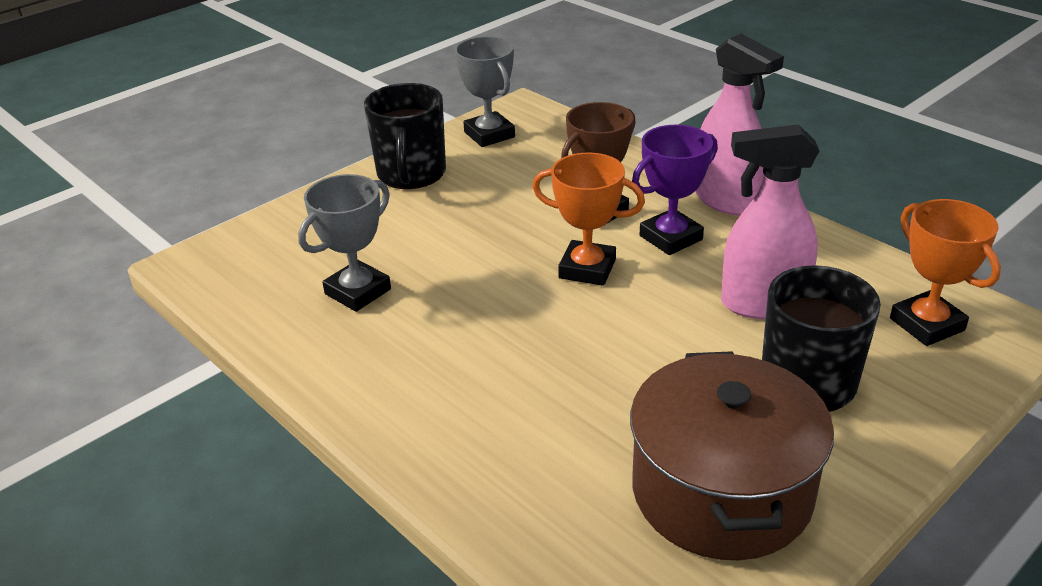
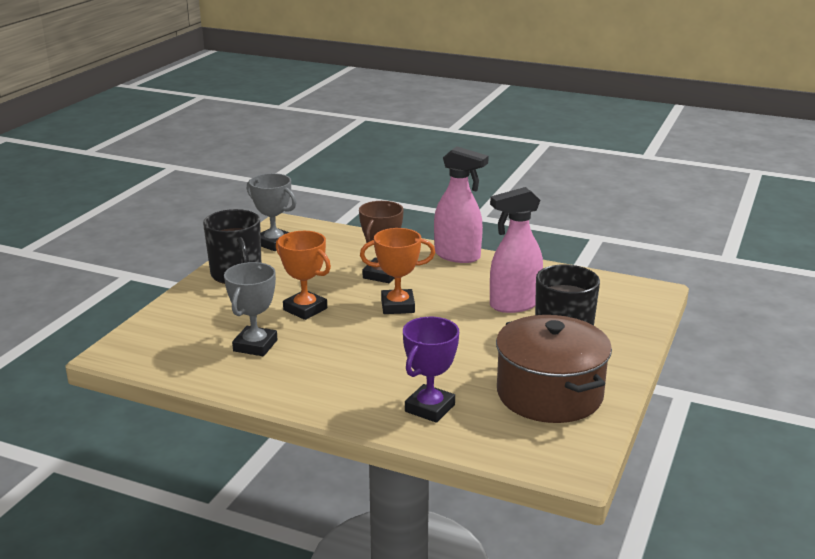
camera: 25 degrees left, 10 degrees down
purple trophy [632,125,718,255] -> purple trophy moved to [403,317,459,423]
orange trophy [890,199,1001,346] -> orange trophy moved to [276,231,331,320]

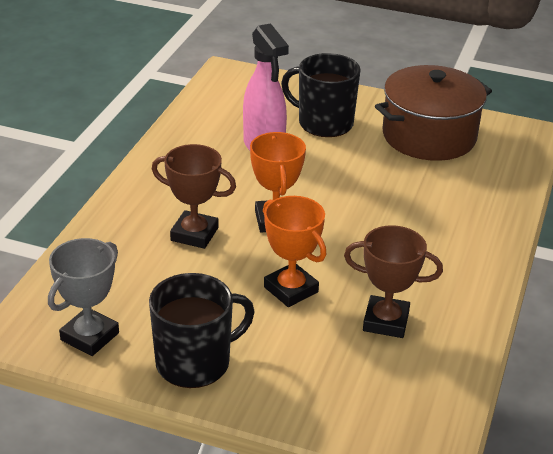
camera: 95 degrees left, 10 degrees up
grey trophy [224,262,278,356] -> brown trophy [344,225,443,338]
orange trophy [276,231,331,320] -> orange trophy turned 75 degrees counterclockwise [263,196,326,307]
purple trophy [403,317,459,423] -> none
pink spray bottle [434,146,489,263] -> none

